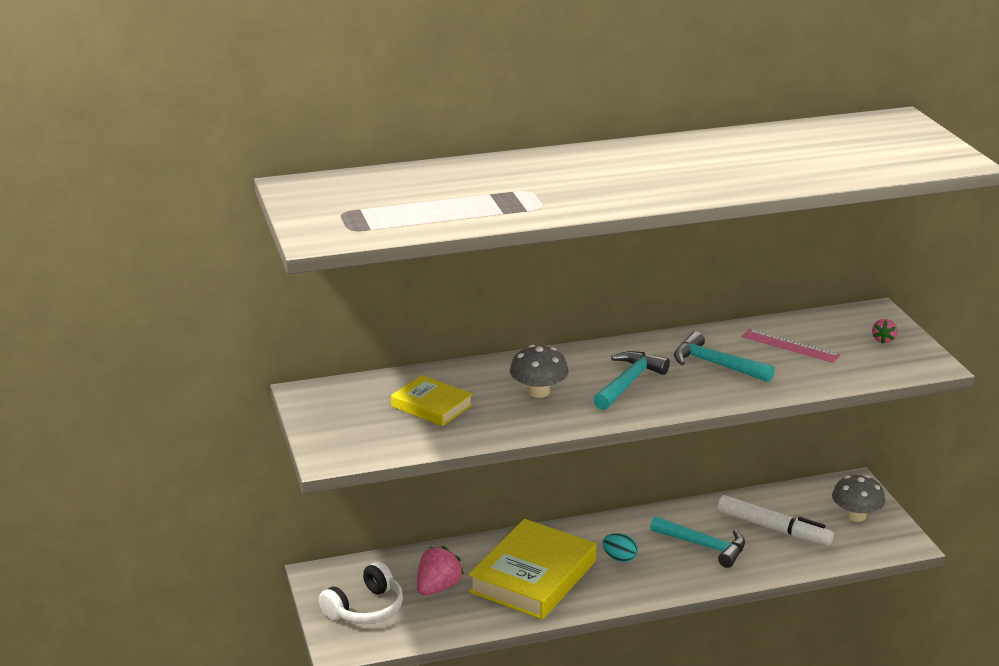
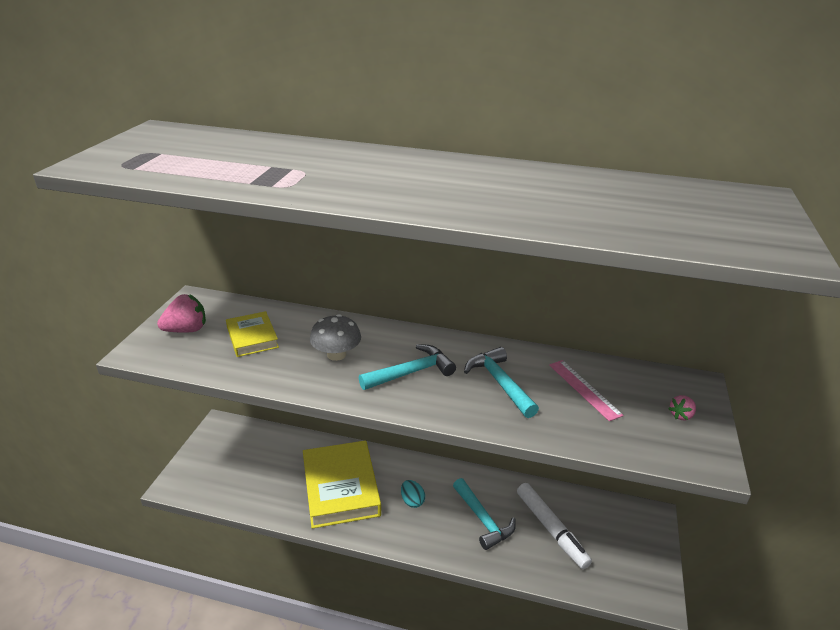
camera: 30 degrees right, 5 degrees up
white headphones [318,562,403,624] -> none
pink strawberry [417,546,464,595] -> pink strawberry moved to [157,294,206,333]
yellow book [468,519,596,620] -> yellow book turned 75 degrees counterclockwise [303,441,381,529]
grey mushroom [832,475,885,522] -> none

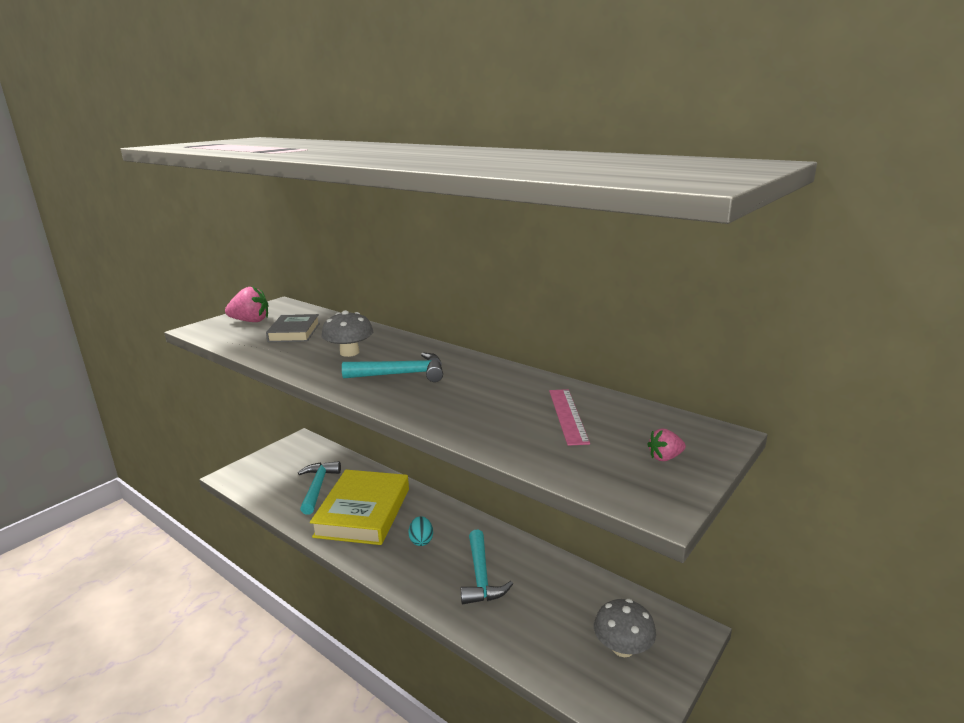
camera: 25 degrees right, 10 degrees down
yellow book [226,311,279,357] -> grey book [266,314,320,342]
turquoise hammer [464,347,539,418] -> turquoise hammer moved to [298,461,341,515]
white marker [517,483,592,569] -> none
none -> grey mushroom [594,599,656,657]

